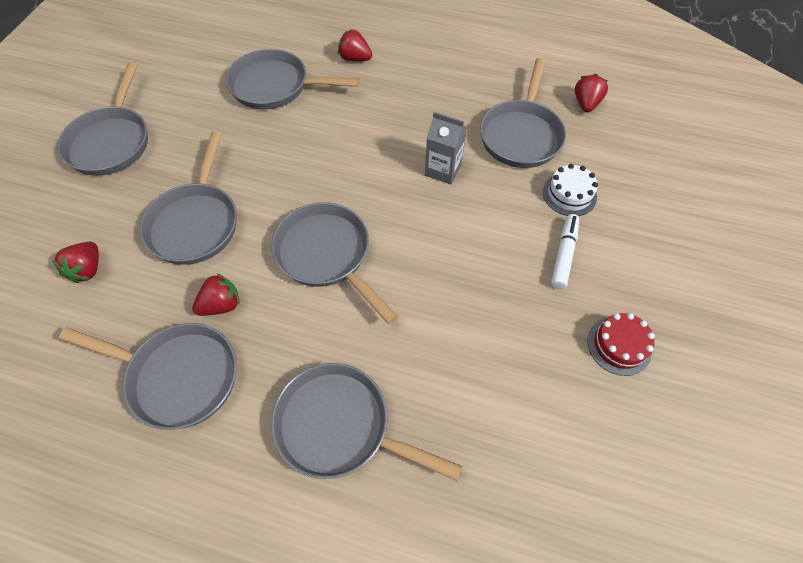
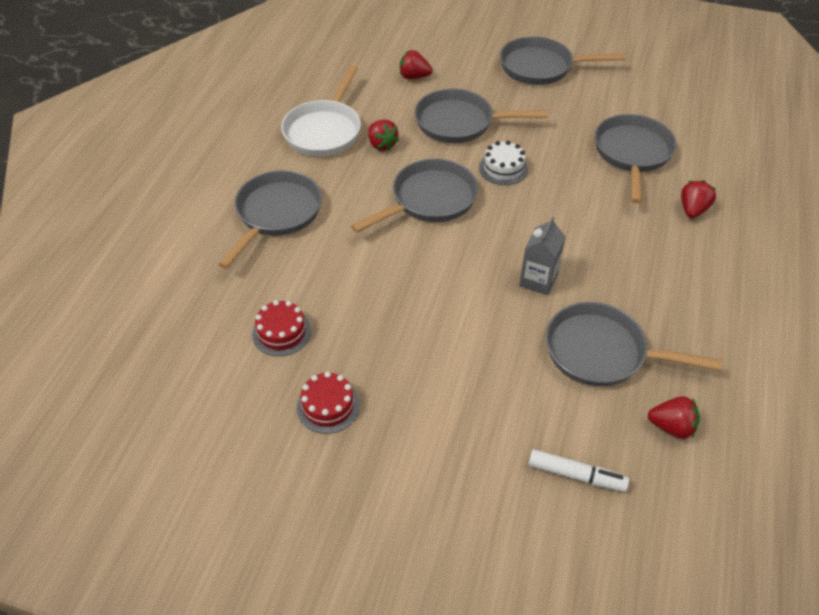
camera: 90 degrees right, 10 degrees down
grey pan [59,323,237,430] -> white pan [281,66,361,156]
white cake [543,164,598,216] -> white cake moved to [479,141,528,185]
white marker [551,214,579,289] -> white marker moved to [528,449,629,492]
none -> red cake [252,300,311,356]

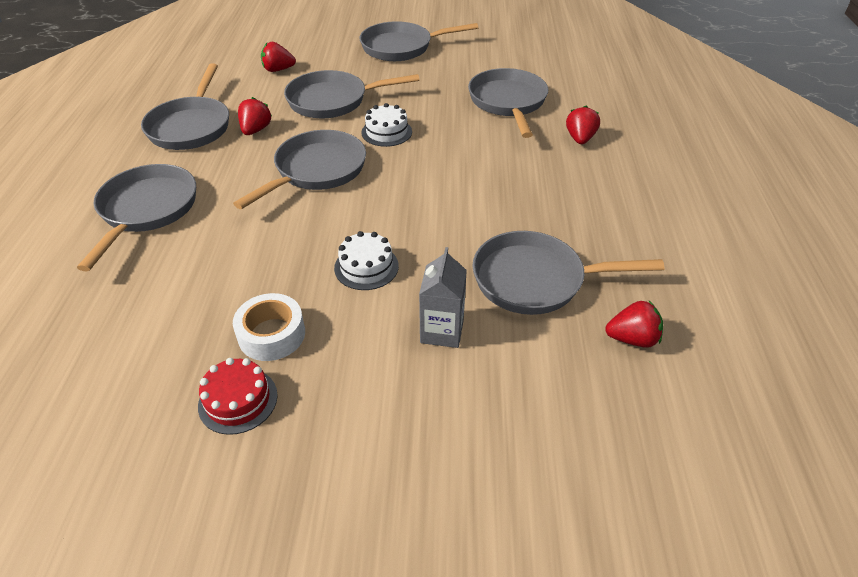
camera: 15 degrees left, 5 degrees down
red cake [252,300,311,356] -> none
white pan [281,66,361,156] -> grey pan [141,63,229,150]
red strawberry [368,119,399,151] -> red strawberry turned 120 degrees counterclockwise [238,97,272,135]
grey carton [519,216,566,295] -> grey carton moved to [419,247,467,348]
white marker [528,449,629,492] -> none
none -> white tape [233,293,305,361]
none -> white cake [334,231,399,290]

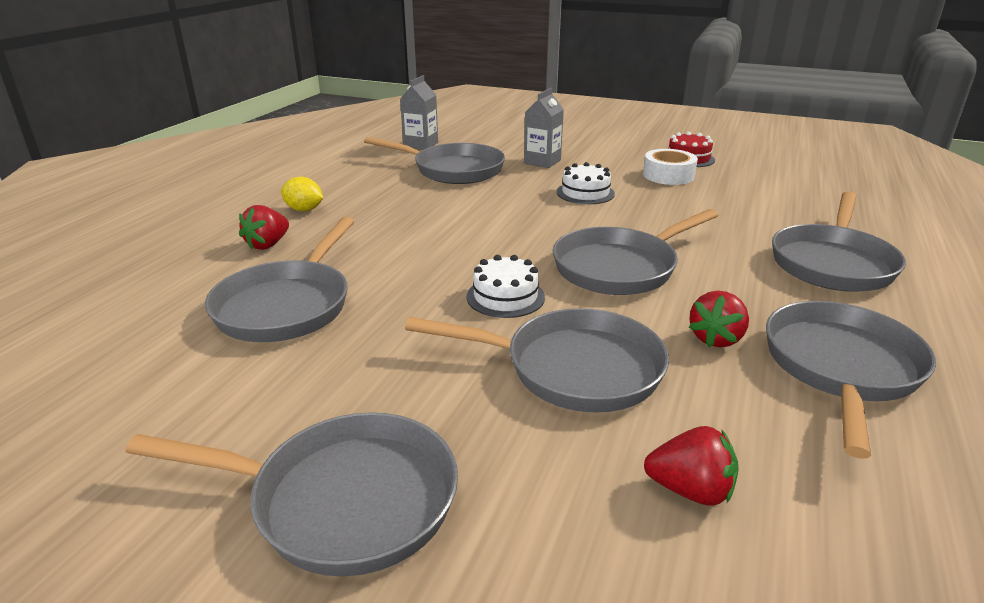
camera: 160 degrees left, 15 degrees down
red strawberry [606,301,663,348] -> grey carton [400,75,438,150]
none -> yellow lemon [281,176,323,211]

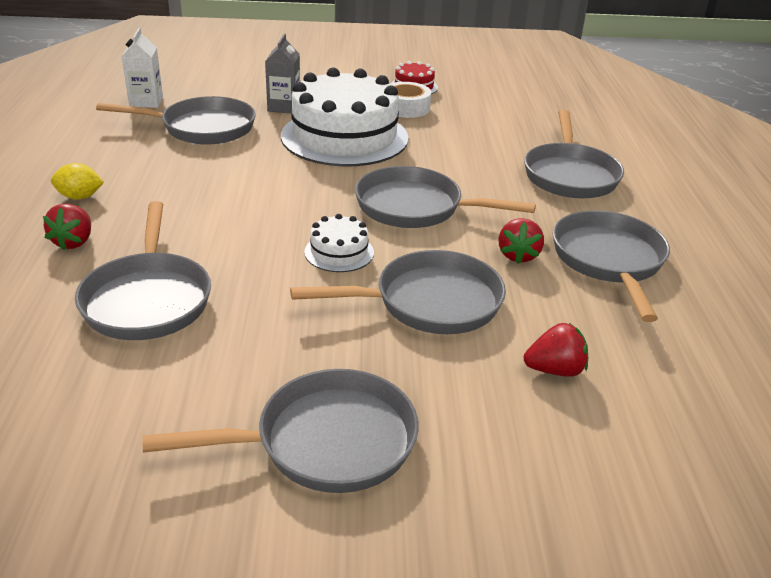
camera: 25 degrees left, 5 degrees up
grey carton [400,75,438,150] -> white carton [122,28,163,108]
grey pan [553,209,719,295] -> grey pan turned 75 degrees clockwise [355,166,536,228]
white cake [557,162,615,204] -> white cake [281,67,408,166], size x2.32

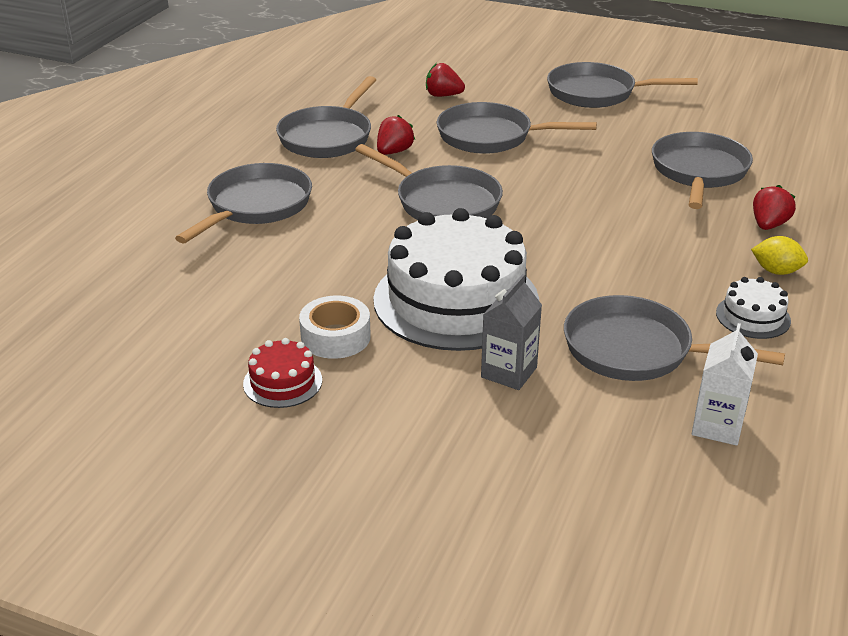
camera: 155 degrees left, 0 degrees up
white cake [304,214,374,272] -> white cake moved to [716,277,791,339]

